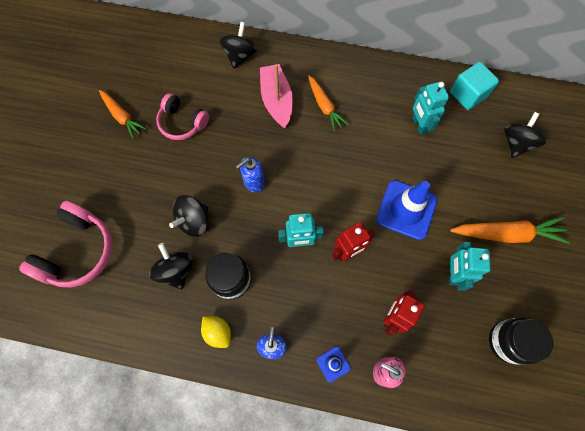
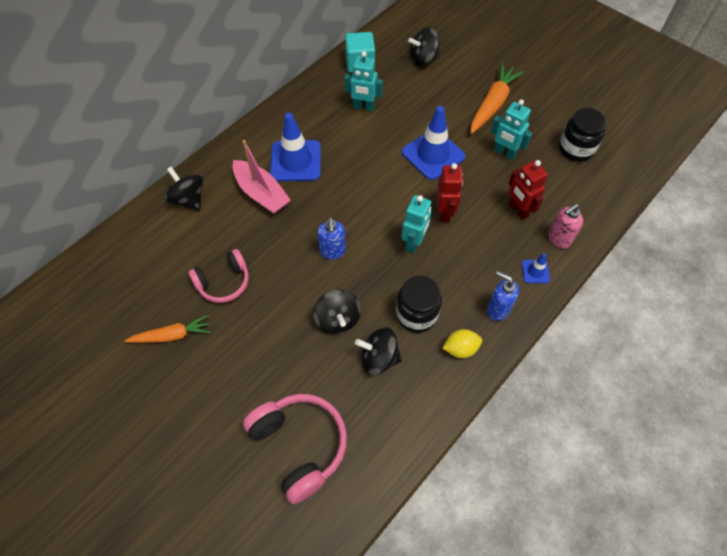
camera: 60 degrees left, 10 degrees down
pink boat [260,64,293,128] -> pink boat turned 150 degrees counterclockwise [233,140,291,214]
orange carrot [308,76,348,131] -> blue traffic cone [270,113,321,181]
black spinning top [504,112,546,158] -> black spinning top turned 75 degrees counterclockwise [408,27,439,66]

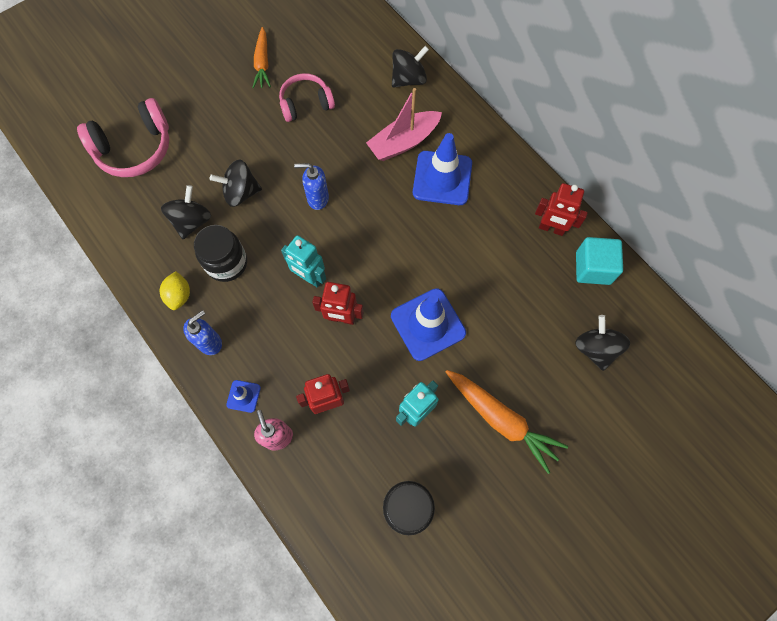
camera: 100 degrees right, 10 degrees up
pink headphones [188,249,249,303] -> pink headphones turned 90 degrees clockwise [279,73,335,122]
turquoise robot [344,51,383,111] -> none
none -> red robot [535,183,588,236]

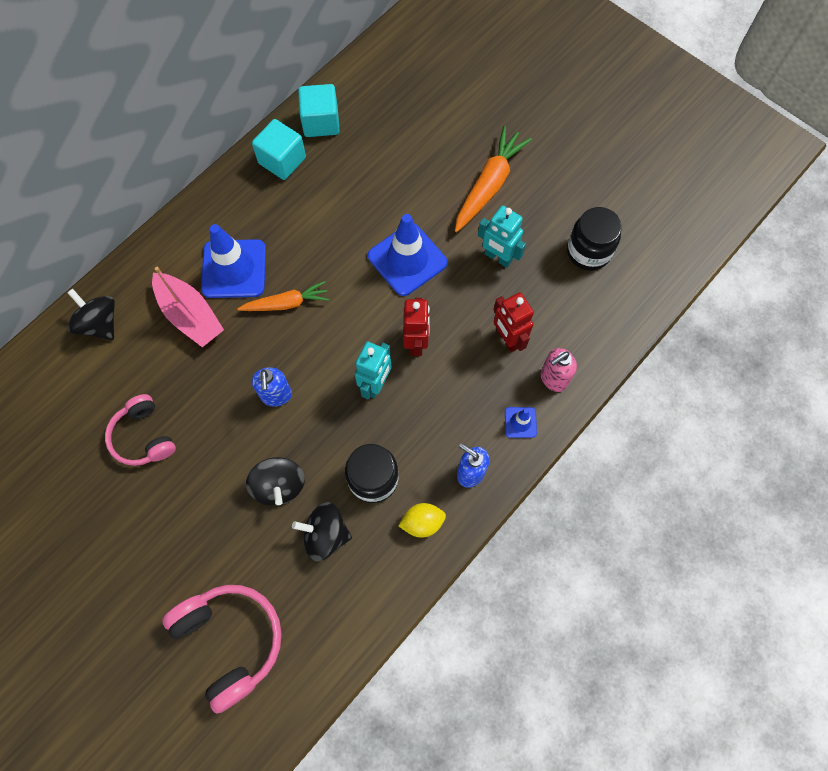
camera: 100 degrees left, 0 degrees up
orange carrot [252,27,271,88] -> orange carrot moved to [238,281,329,311]
red robot [535,183,588,236] -> turquoise cube [252,119,306,180]
black spinning top [575,315,630,371] -> none

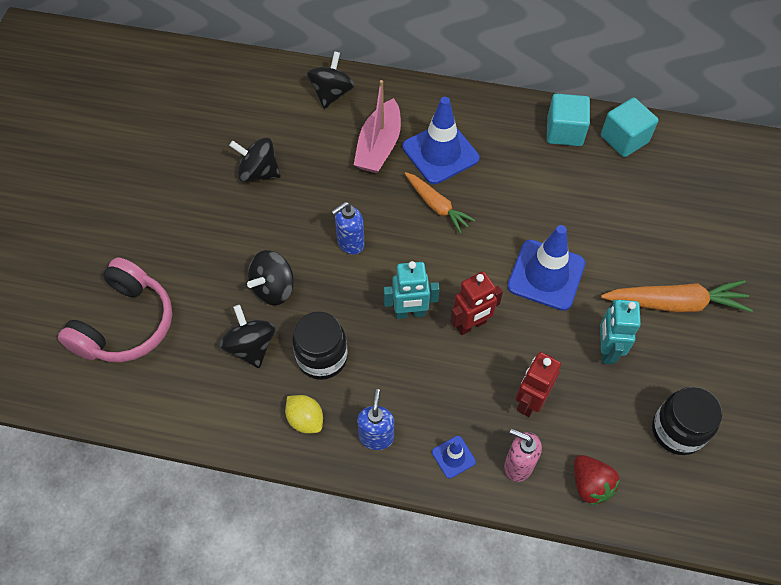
camera: 60 degrees right, 10 degrees down
pink headphones [105,394,176,466] -> black spinning top [229,137,281,182]
none -> red strawberry [574,455,620,505]

